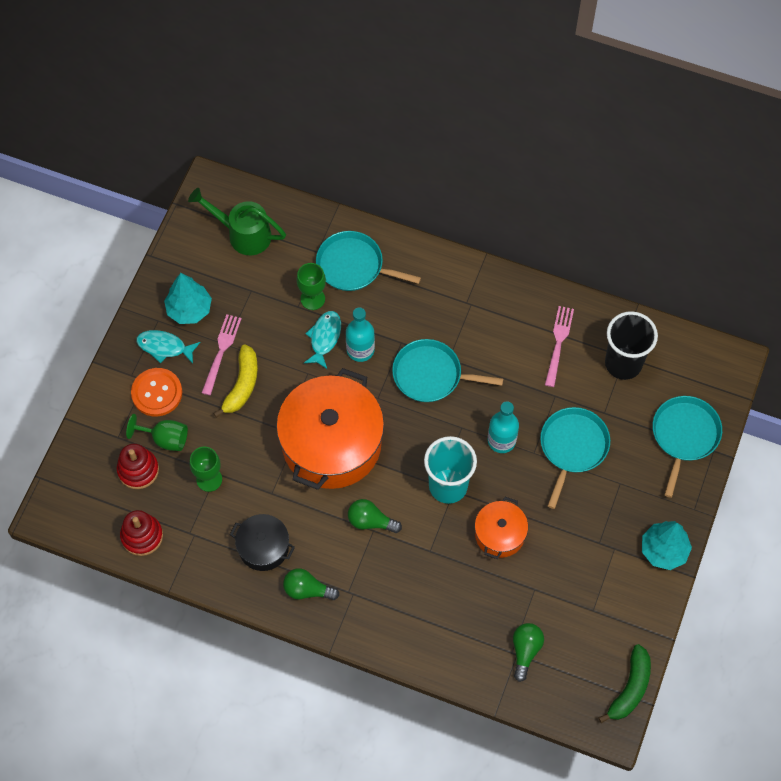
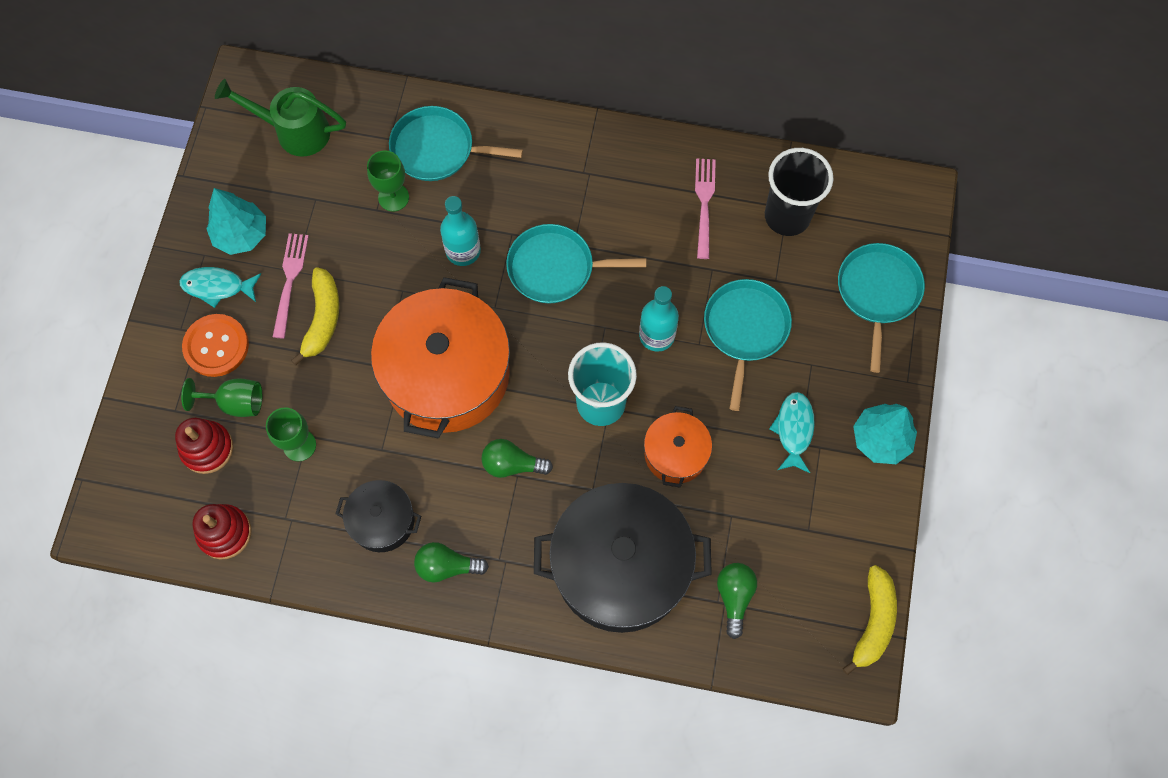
camera: 10 degrees left, 5 degrees up
turquoise fish [304,311,341,369] -> turquoise fish moved to [769,392,815,473]
green banana [598,644,651,723] -> yellow banana [842,565,897,675]
none -> black pot [534,483,712,633]

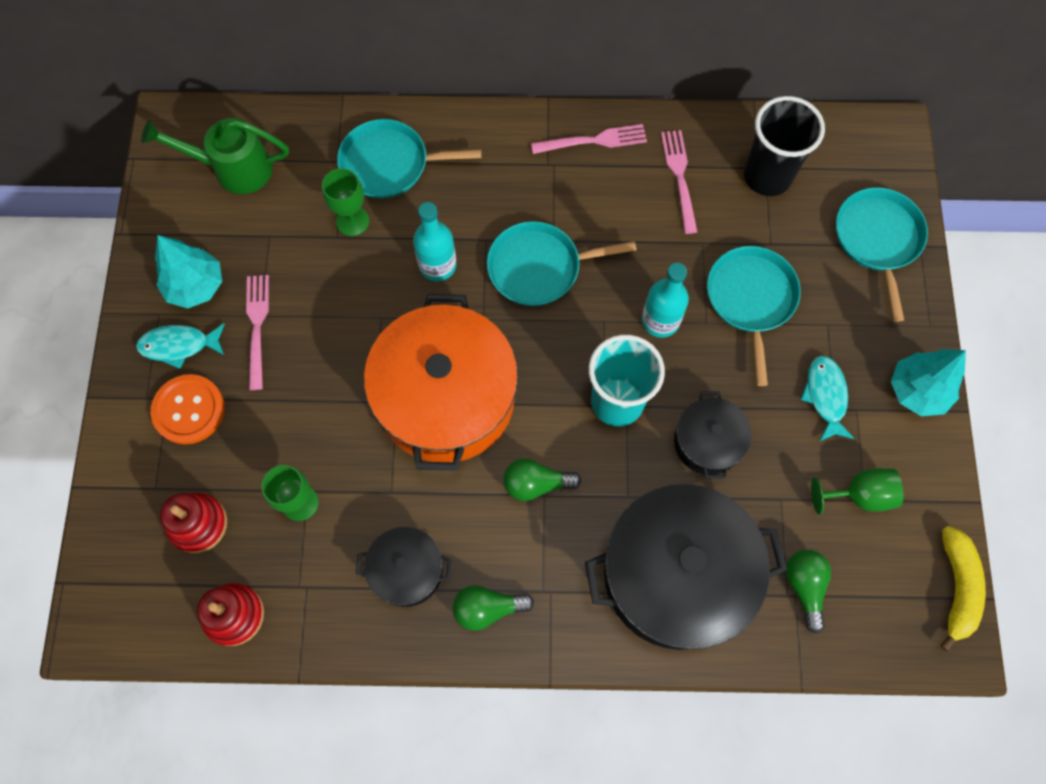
camera: 10 degrees left, 0 degrees up
green goblet [181,378,262,417] -> green goblet moved to [811,468,903,515]
yellow banana [291,267,339,365] -> none
orange pot [644,406,712,487] -> black pot [674,391,751,479]
none -> pink fork [531,124,647,154]

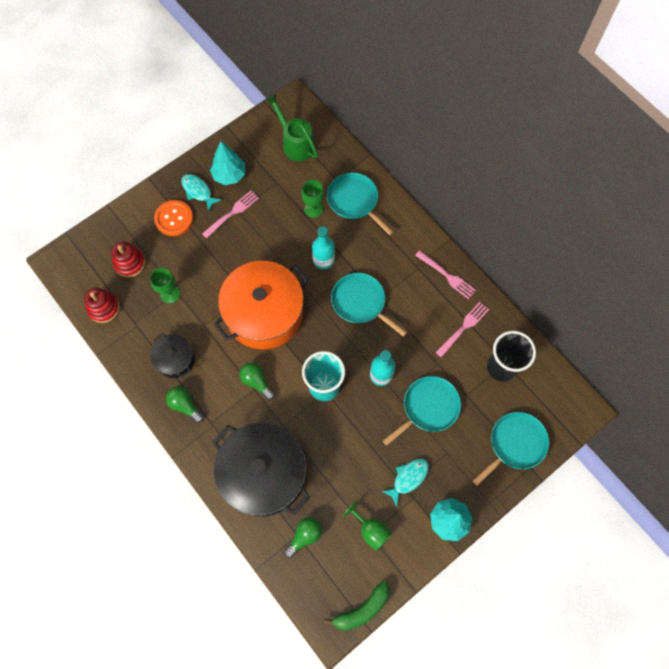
camera: 50 degrees right, 0 degrees up
black pot [674,391,751,479] -> none
yellow banana [940,526,986,652] -> green banana [324,581,390,631]

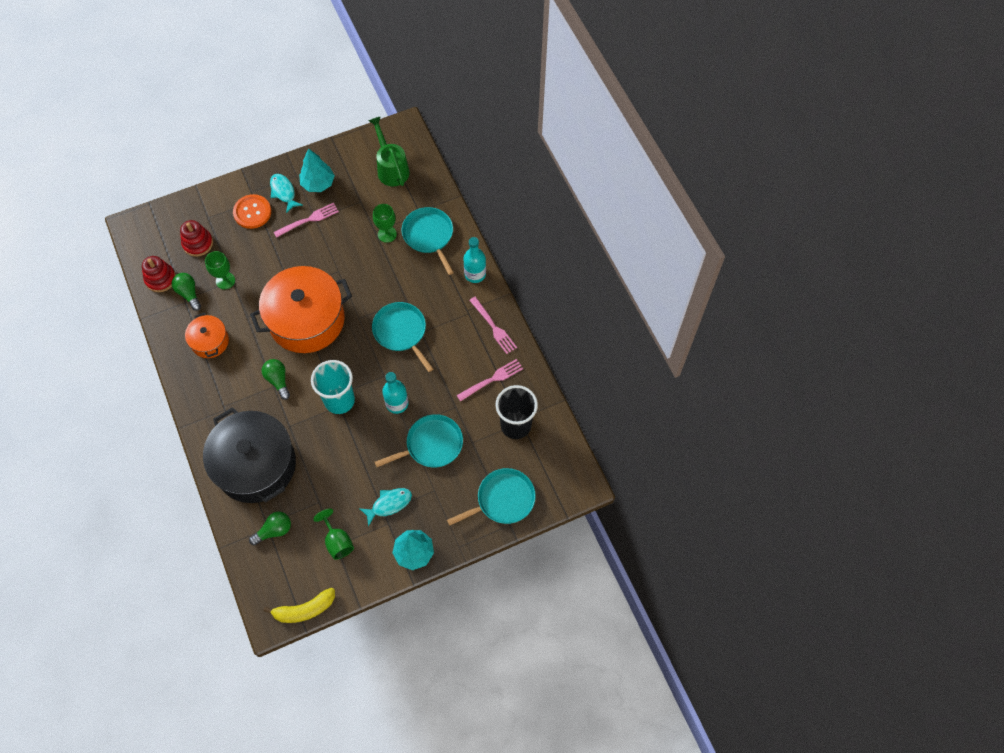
camera: 15 degrees right, 5 degrees down
black pot [150,333,195,378] -> orange pot [185,313,229,358]
green light bulb [166,386,204,423] -> green light bulb moved to [172,273,201,311]
turquoise bottle [312,226,335,270] -> turquoise bottle moved to [463,237,486,283]
green banana [324,581,390,631] -> yellow banana [263,588,335,623]

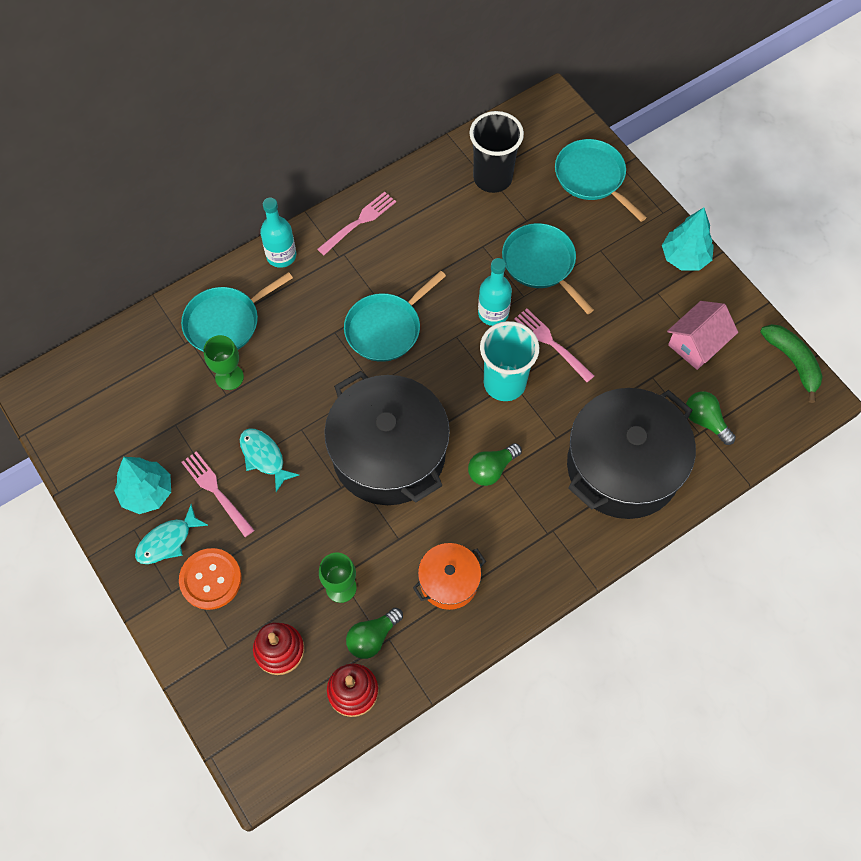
camera: 100 degrees left, 0 degrees up
orange pot [250,266,352,353] -> black pot [324,371,450,505]
yellow banana [263,588,335,623] -> green banana [760,324,823,403]
green goblet [313,508,354,560] -> pink house [667,301,738,370]
turquoise fish [360,488,412,527] -> turquoise fish moved to [240,428,299,492]
green watering can [368,116,410,186] -> none
pink fork [457,359,523,402] -> pink fork moved to [514,309,594,382]

